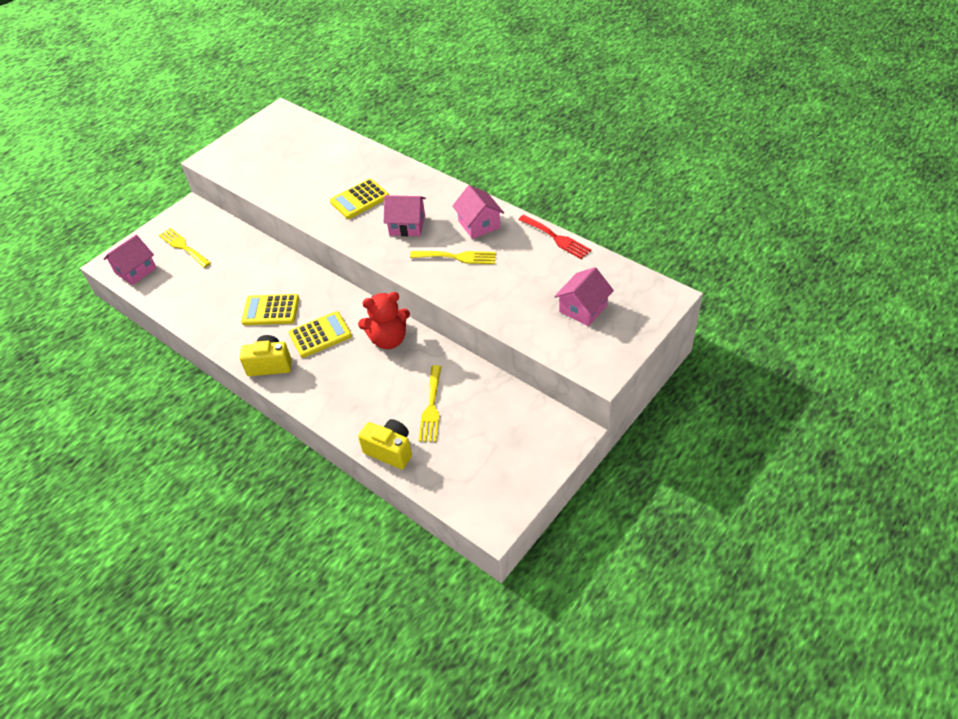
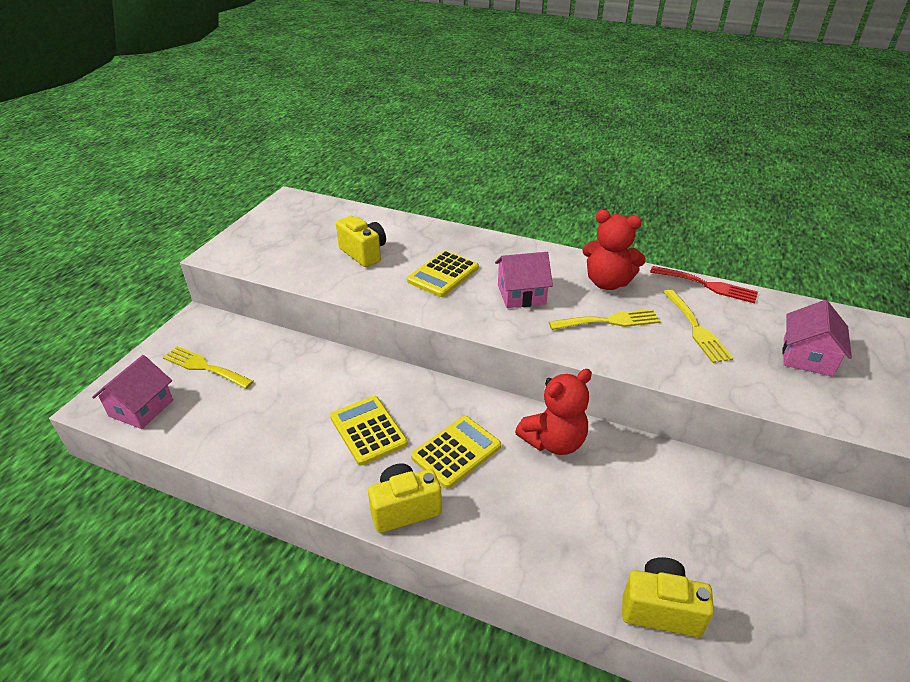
camera: 20 degrees left, 10 degrees down
yellow calculator [241,294,299,325] -> yellow calculator turned 75 degrees clockwise [330,396,408,465]
yellow fork [418,365,441,442] -> yellow fork moved to [663,290,734,363]
pink house [452,185,504,239] -> red teddy bear [582,210,646,290]
none -> yellow camera [336,216,386,267]

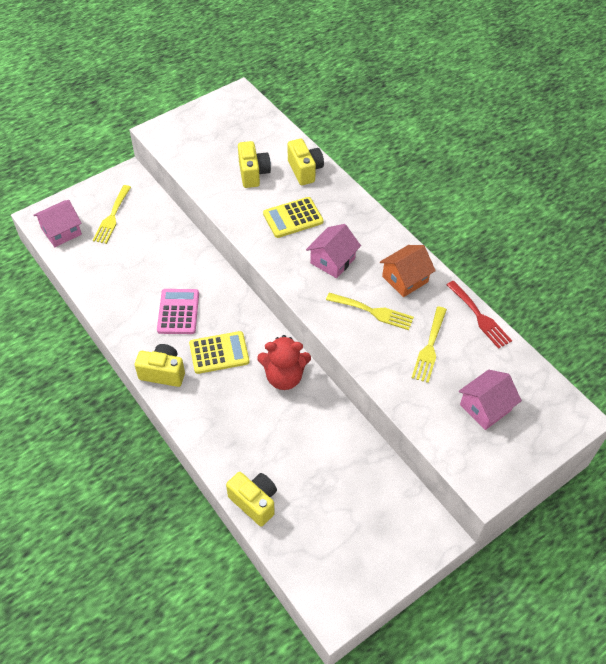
camera: 30 degrees right, 15 degrees up
yellow fork [163,346,254,389] -> yellow fork turned 135 degrees counterclockwise [93,185,131,244]
yellow calculator [330,396,408,465] -> pink calculator [157,289,199,334]
pink house [495,252,553,308] -> pink house turned 75 degrees counterclockwise [306,224,361,278]
red teddy bear [582,210,646,290] -> orange house [380,245,436,297]
none -> yellow camera [288,139,324,185]

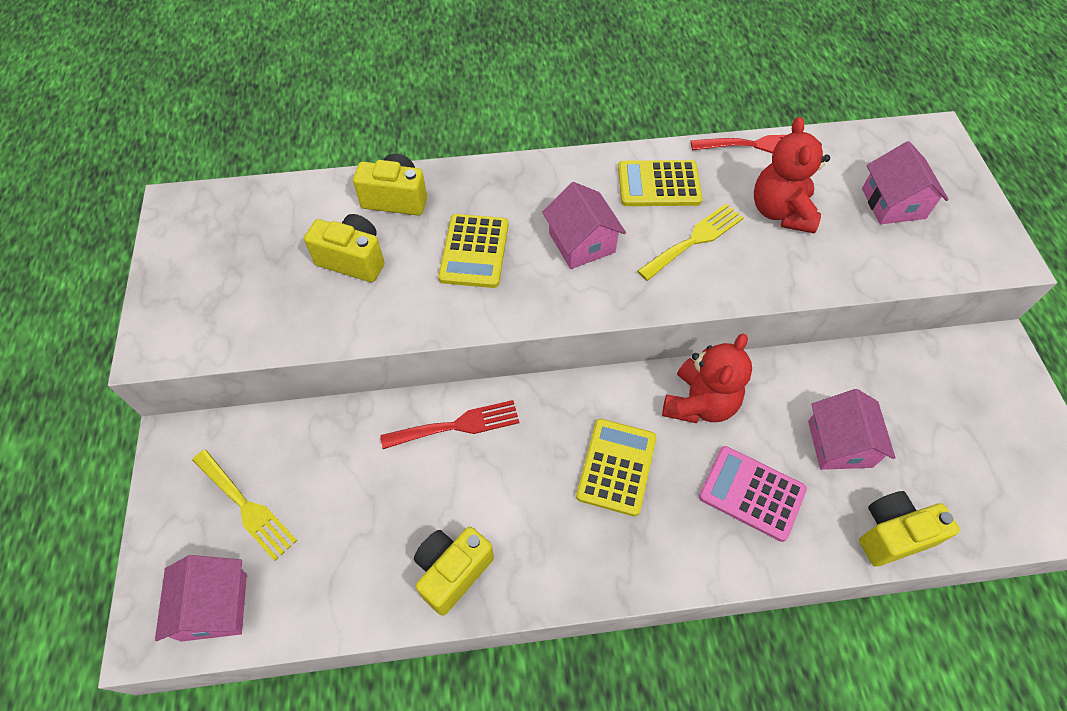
camera: 60 degrees left, 5 degrees up
yellow camera [135,344,185,387] -> yellow camera moved to [414,527,494,616]
pink calculator [157,289,199,334] -> pink calculator moved to [699,446,807,542]
orange house [380,245,436,297] -> yellow calculator [618,160,703,206]
yellow fork [412,307,447,383] -> red teddy bear [754,117,830,234]
none -> red fork [381,400,519,449]
none -> pink house [808,389,896,470]

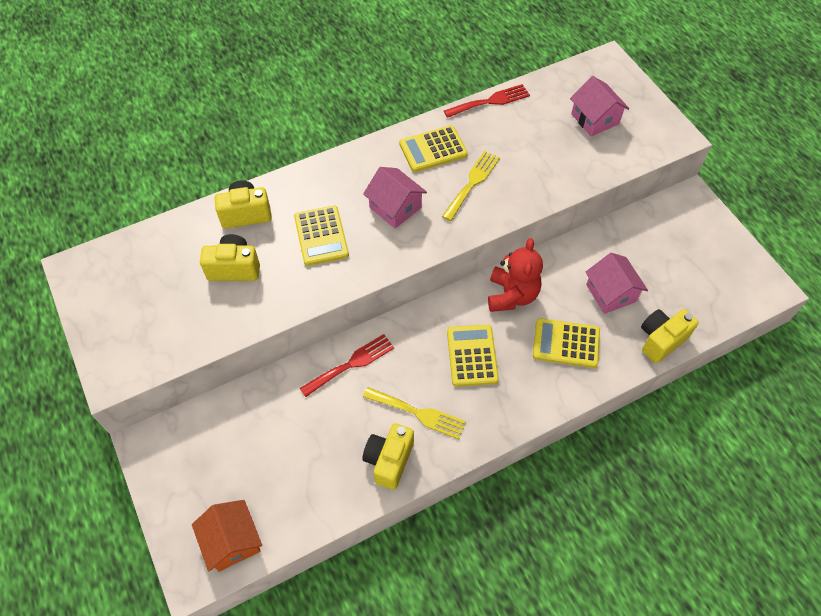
camera: 20 degrees left, 0 degrees up
pink house [155,555,247,642] -> orange house [192,500,262,572]
yellow fork [192,449,297,561] -> yellow fork moved to [363,387,466,439]
pink calculator [699,446,807,542] -> yellow calculator [533,318,600,368]
red teddy bear [754,117,830,234] -> none

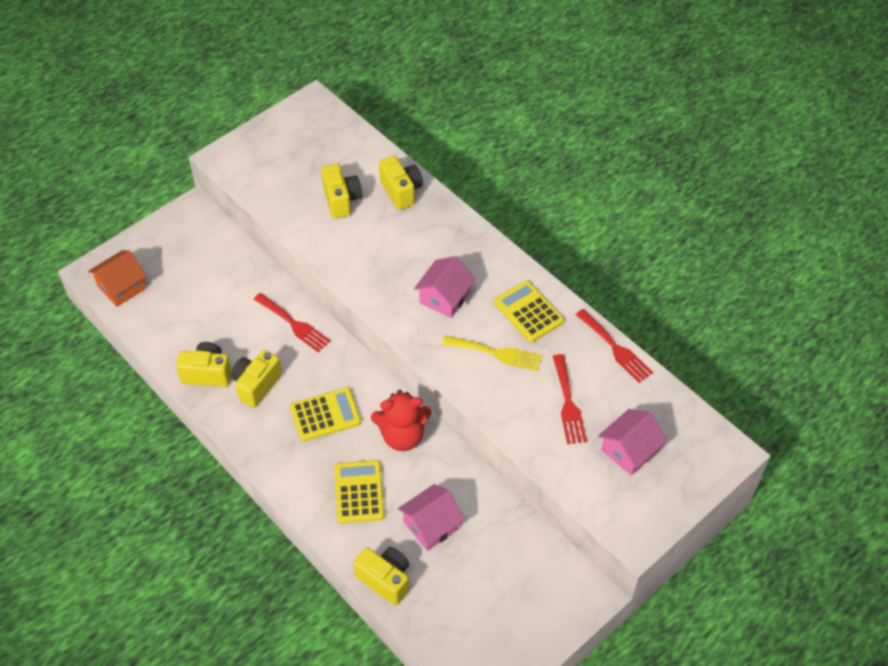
camera: 75 degrees right, 5 degrees down
yellow calculator [294,205,349,266] -> none
yellow fork [363,387,466,439] -> yellow camera [231,350,282,408]
none -> red fork [553,354,587,444]

